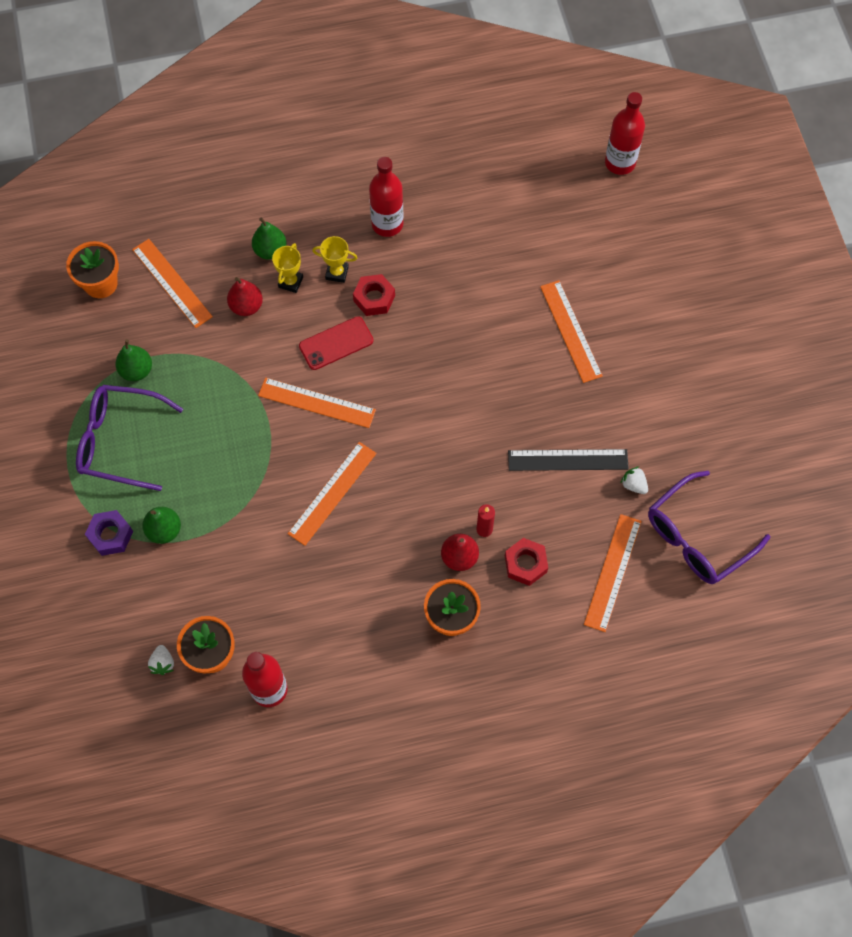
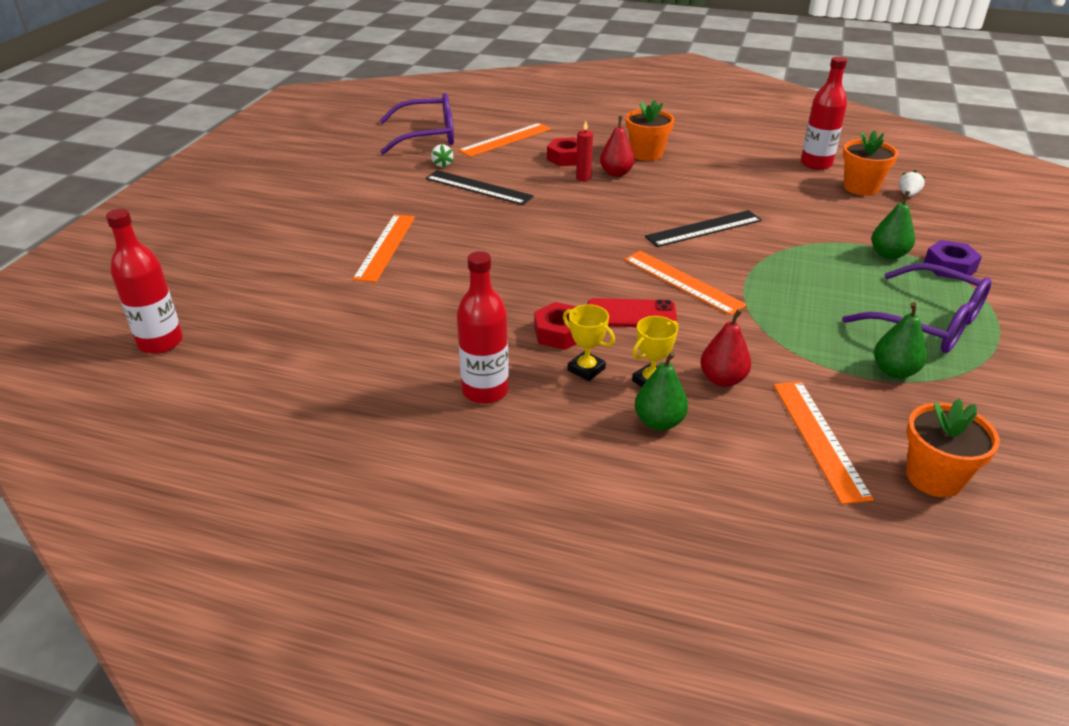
camera: 150 degrees left, 30 degrees down
orange ruler [287,442,377,546] -> black ruler [645,210,762,247]

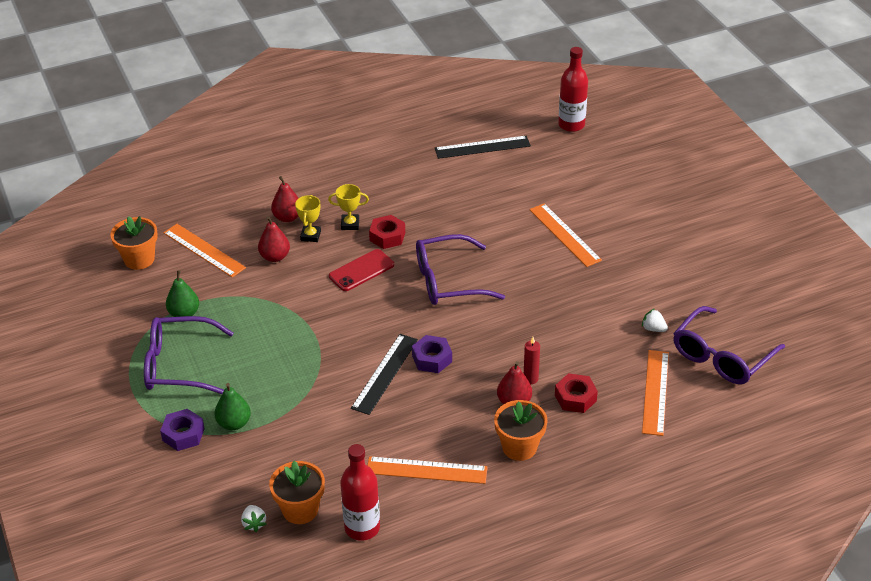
camera: 140 degrees right, 5 degrees up
black ruler [426,170,534,205] -> black ruler moved to [435,136,531,159]
red bottle [457,251,509,404] -> none
orange ruler [624,251,747,315] -> orange ruler moved to [367,456,488,484]
green pear [635,351,688,430] -> red pear [271,176,298,222]
none -> purple nut [412,335,452,373]
none -> purple glasses [416,234,505,305]

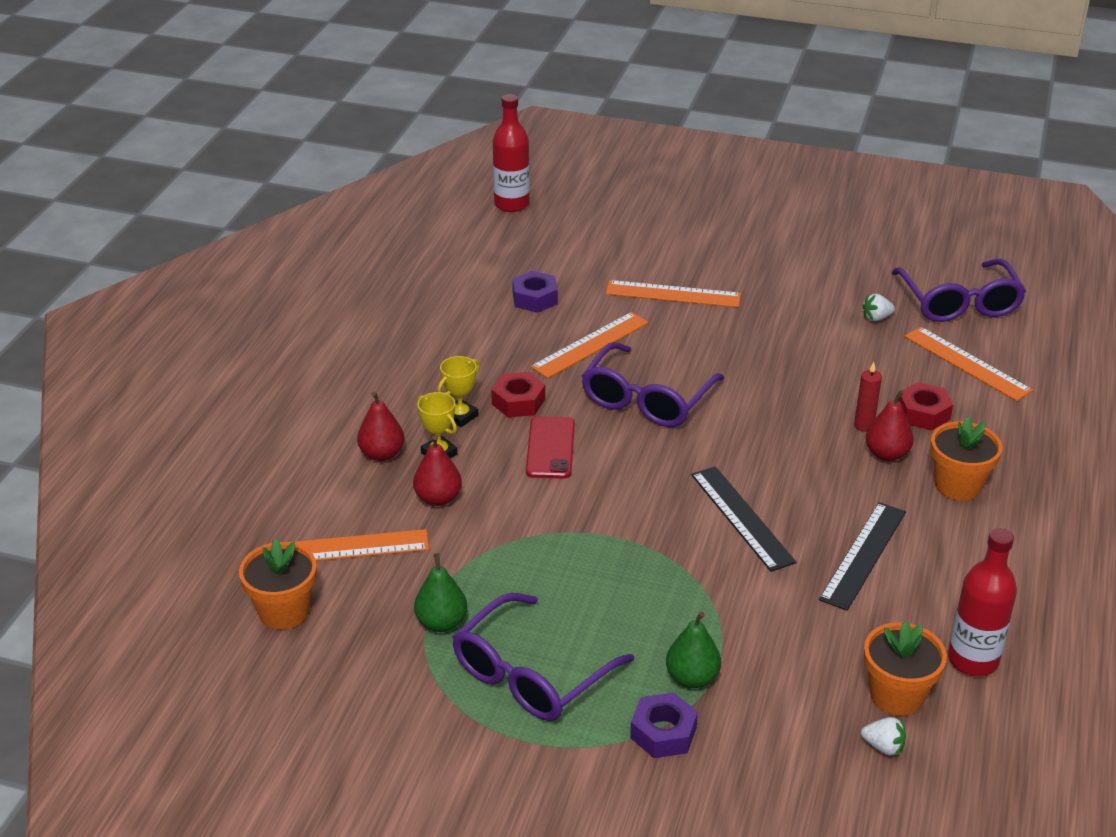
camera: 50 degrees left, 5 degrees down
orange ruler [367,456,488,484] -> orange ruler moved to [531,312,649,378]
purple nut [412,335,452,373] -> purple nut moved to [512,271,558,313]
black ruler [435,136,531,159] -> black ruler moved to [819,502,906,611]

